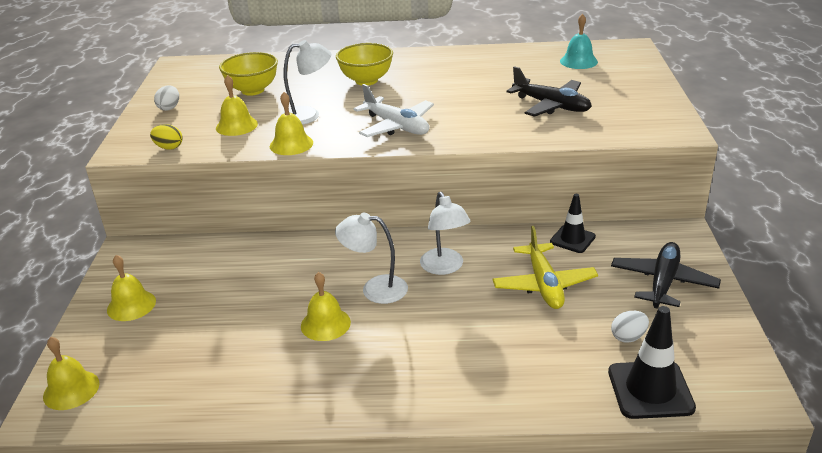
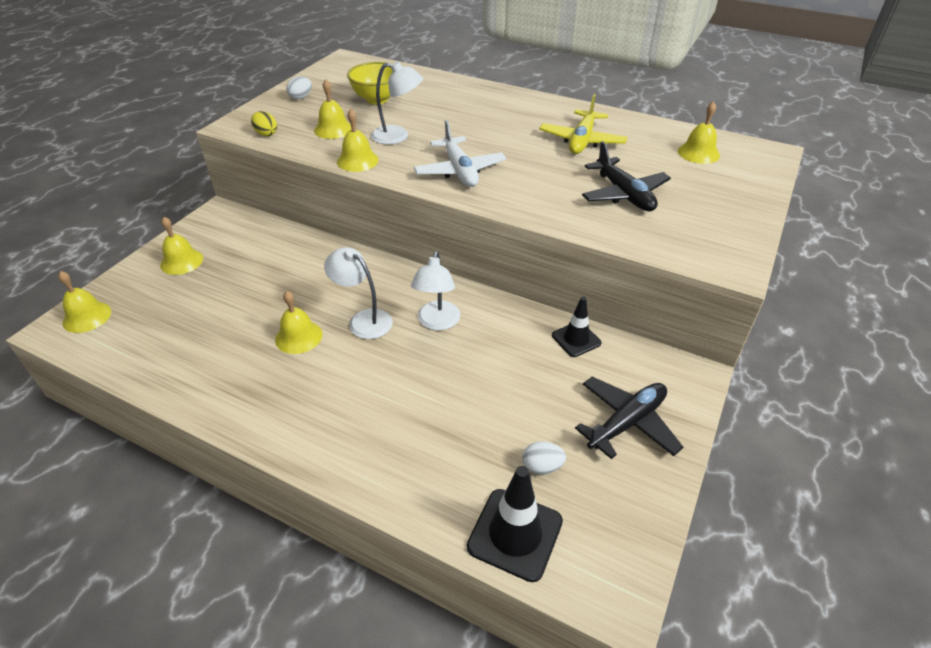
camera: 25 degrees right, 10 degrees up
yellow bowl [336,43,393,85] -> none
yellow plane [493,226,598,309] -> yellow plane moved to [539,94,628,154]
turquoise bell [560,14,598,69] -> yellow bell [678,101,720,164]

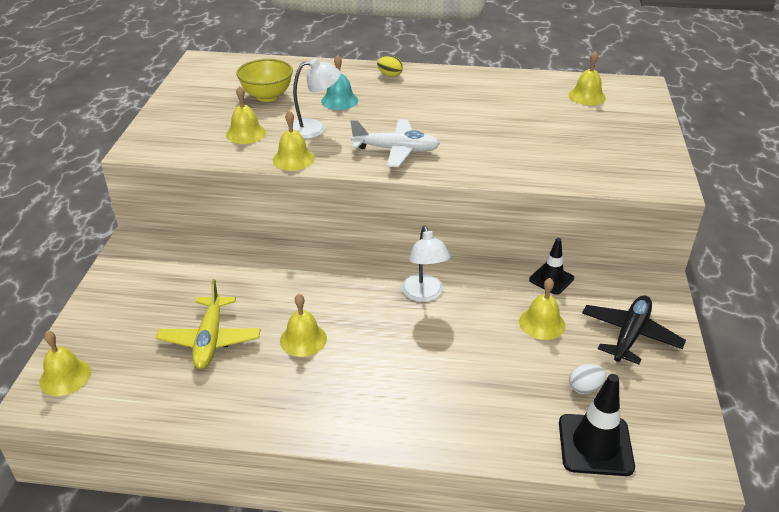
camera: 20 degrees left, 5 degrees down
yellow bell [160,217,203,275] -> yellow bell moved to [519,278,565,340]
yellow egg [251,111,277,136] -> yellow egg moved to [377,56,403,77]
white egg [286,76,312,100] -> none
white lamp [324,247,393,339] -> none
white plane [414,120,506,187] -> white plane turned 45 degrees counterclockwise [350,119,440,167]
yellow plane [539,94,628,154] -> yellow plane moved to [156,279,261,369]
black plane [582,141,671,211] -> none
none -> turquoise bell [321,55,358,110]

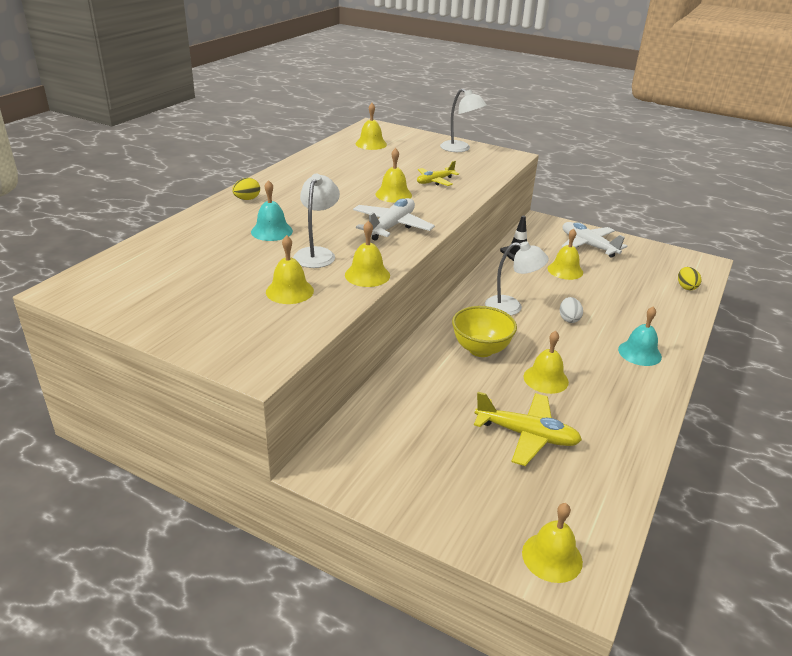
camera: 70 degrees left, 5 degrees down
yellow bowl [236,59,293,102] -> yellow bowl moved to [452,306,517,357]
black traffic cone [559,374,635,476] -> yellow egg [678,267,701,290]
white egg [569,364,606,394] -> white egg moved to [560,297,583,323]
black plane [582,295,686,364] -> white plane [562,222,627,258]
none -> yellow bell [376,148,412,203]
none -> yellow plane [417,161,459,186]
none -> white lamp [440,89,487,152]
none -> turquoise bell [618,306,662,366]

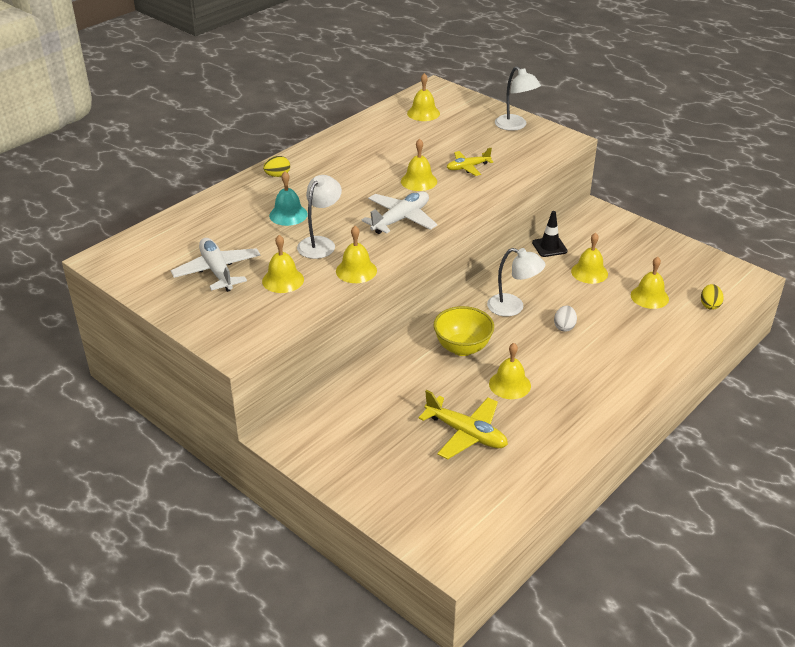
camera: 15 degrees right, 5 degrees up
yellow bell [522,503,583,583] -> yellow bell moved to [631,257,669,309]
white plane [562,222,627,258] -> white plane moved to [171,238,261,292]
turquoise bell [618,306,662,366] -> none

